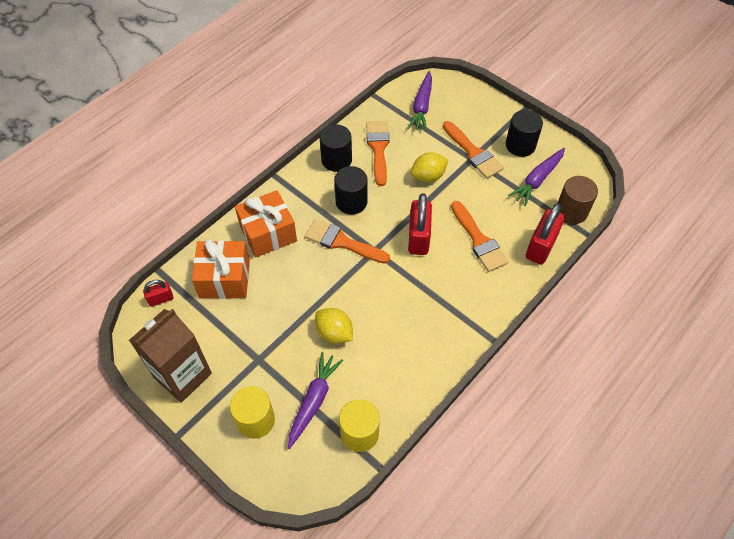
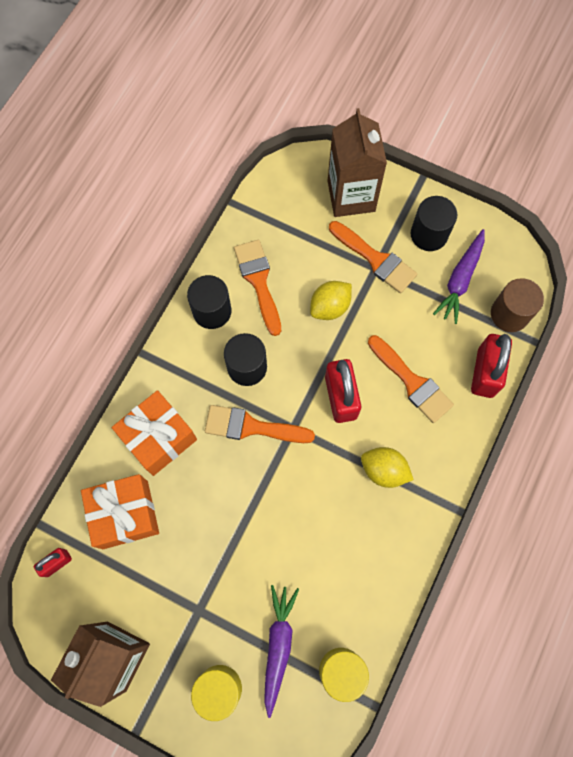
camera: 15 degrees left, 15 degrees up
yellow lemon [315,308,353,343] -> yellow lemon moved to [361,447,414,488]
purple carrot [408,71,432,131] -> none
none -> brown carton [328,108,387,217]

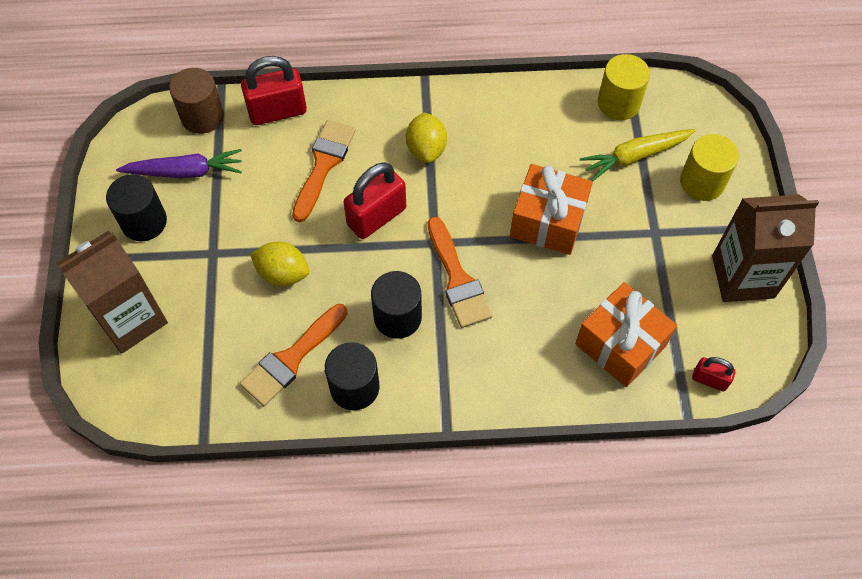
camera: 120 degrees left, 10 degrees down
orange gift [112,390,197,476] -> orange gift moved to [510,164,593,255]
purple carrot [264,585,299,718] -> yellow carrot [580,129,696,181]
orange brush [329,221,417,293] -> none

